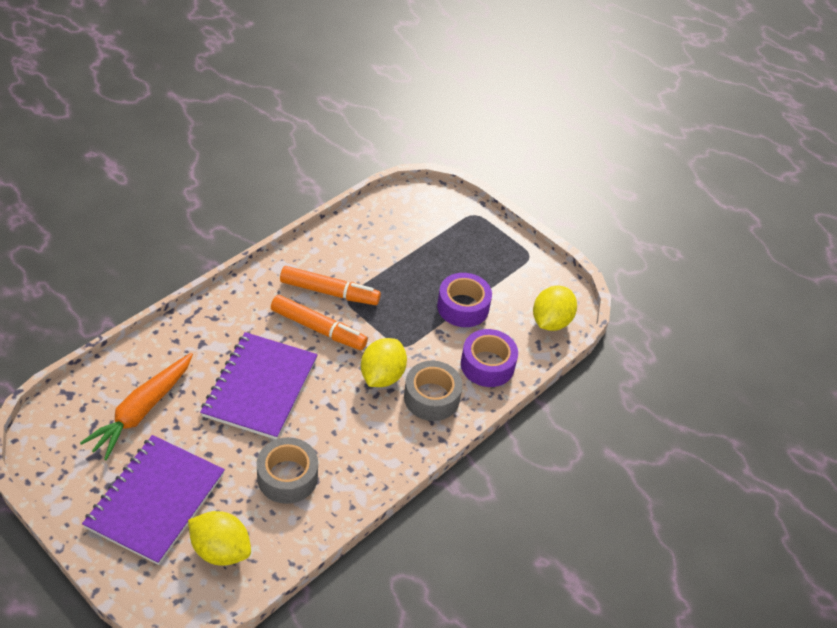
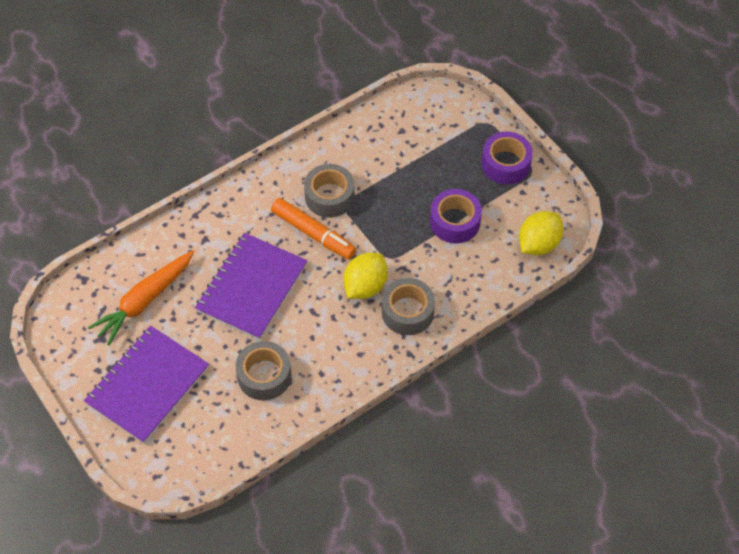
camera: 15 degrees right, 10 degrees up
yellow lemon [188,511,251,566] -> none
orange marker [280,266,381,305] -> grey tape [304,164,355,218]
purple tape [461,329,518,387] -> purple tape moved to [481,132,533,184]

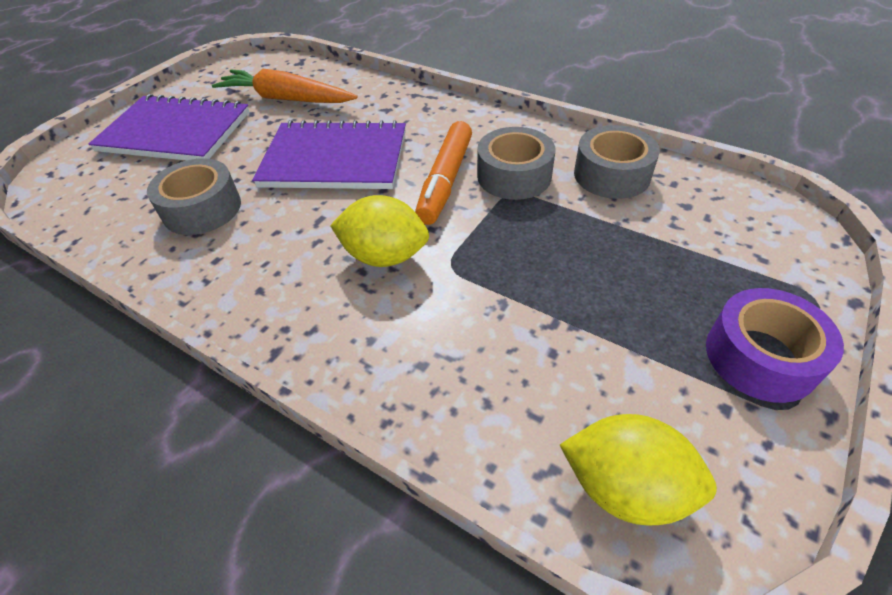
camera: 70 degrees right, 10 degrees down
grey tape [382,278,435,335] -> grey tape moved to [574,125,660,199]
purple tape [430,189,482,244] -> none

